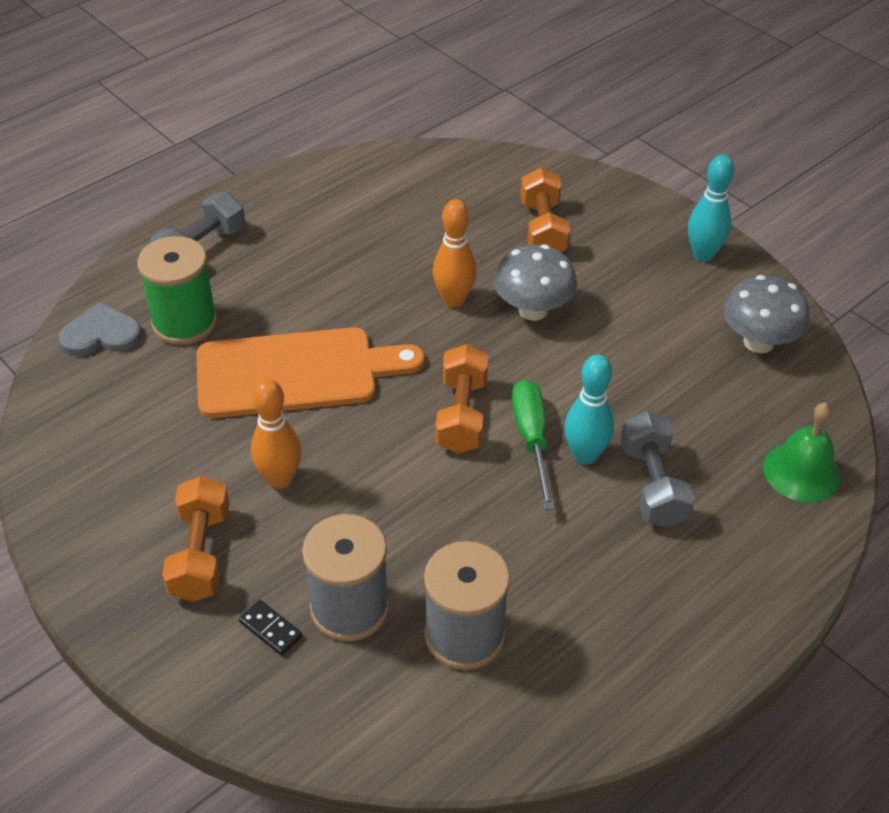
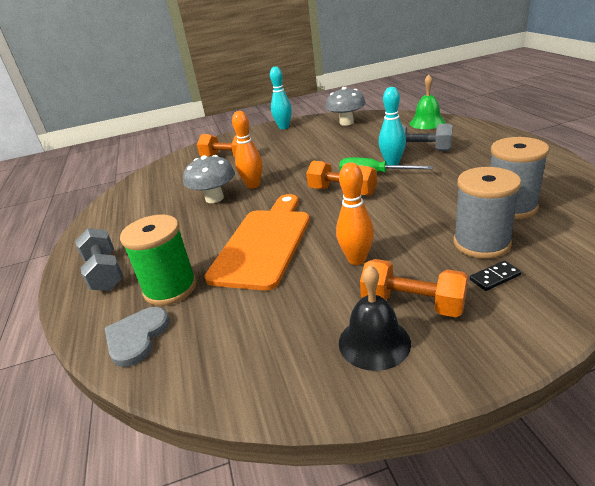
camera: 60 degrees left, 15 degrees down
grey mushroom [494,244,577,321] -> grey mushroom moved to [183,155,235,203]
none -> black bell [339,265,411,371]

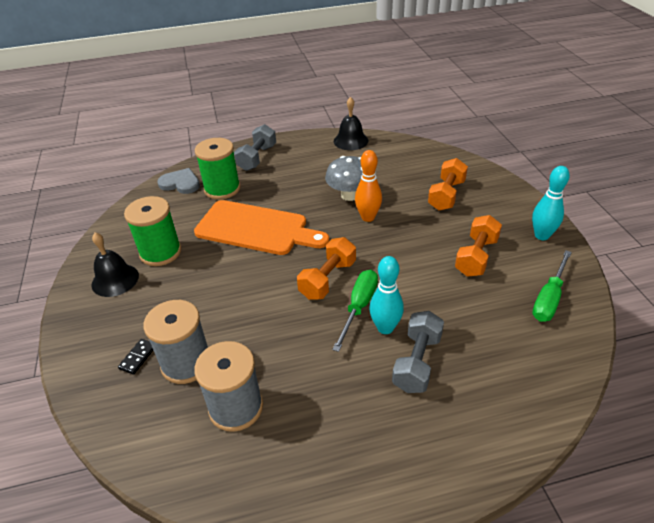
camera: 90 degrees right, 10 degrees up
grey dumbbell [75,228,123,291] -> grey dumbbell turned 45 degrees counterclockwise [234,124,276,171]
grey mushroom [326,87,366,126] -> green screwdriver [532,250,572,322]
orange bowling pin [336,163,374,265] -> none
orange dumbbell [360,259,468,317] -> orange dumbbell moved to [455,215,502,277]
green bell [410,74,446,129] -> none
black domino [470,261,521,291] -> black domino turned 45 degrees clockwise [118,339,153,375]
none -> green spool [124,196,181,266]
none -> black bell [334,97,368,150]

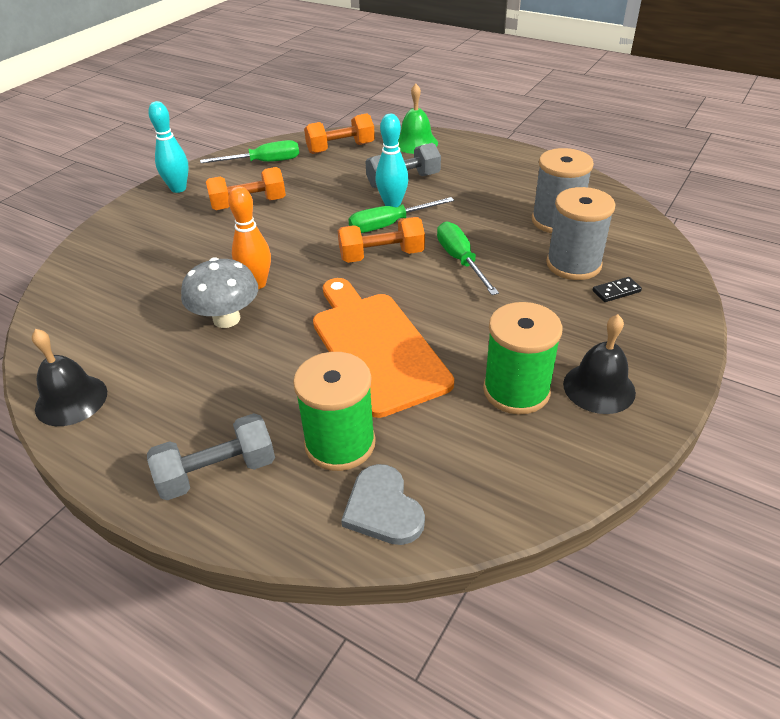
camera: 135 degrees left, 0 degrees up
orange dumbbell [428,158,468,211] -> orange dumbbell moved to [304,113,375,154]
none -> green bell [398,84,438,154]
none -> green screwdriver [437,221,499,295]

